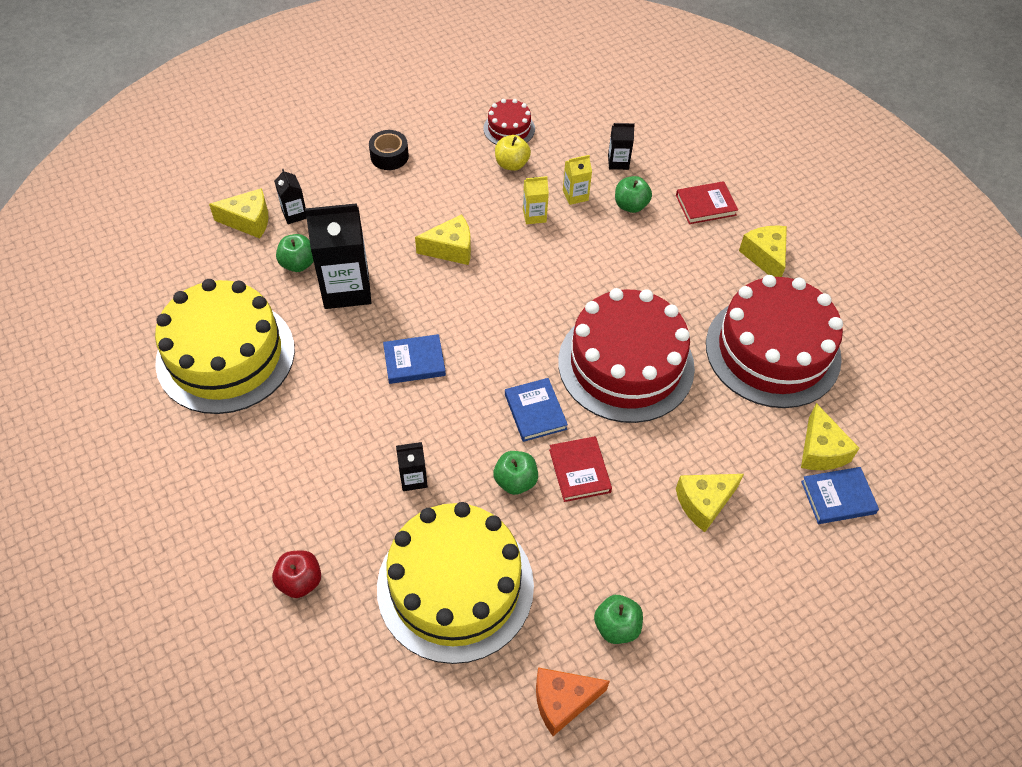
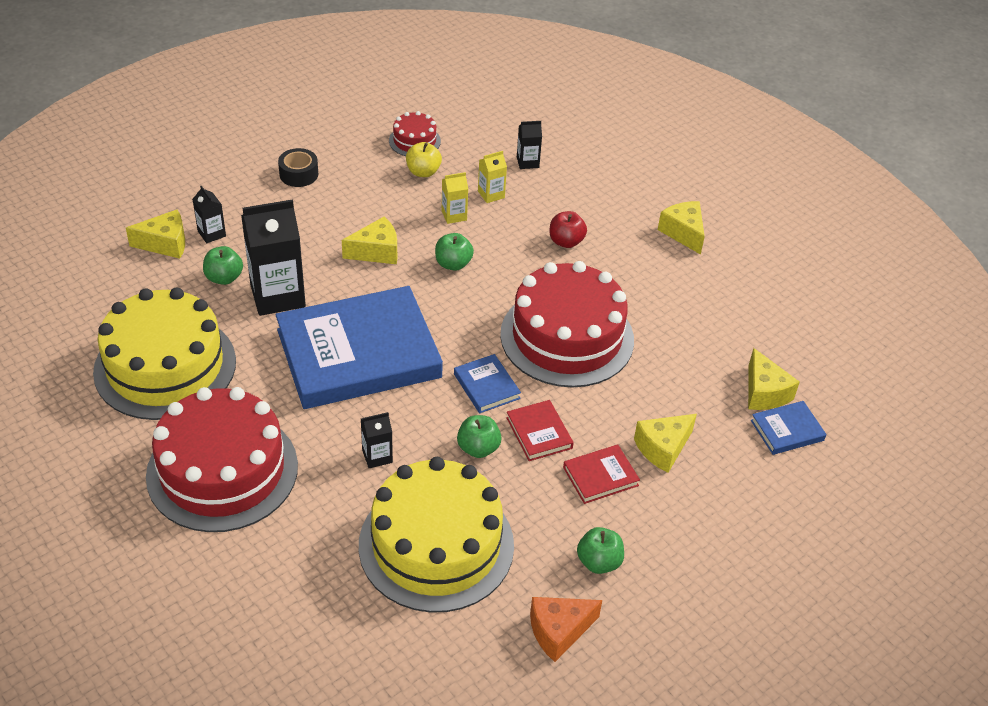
camera: 10 degrees left, 10 degrees down
red apple [272,550,321,598] -> red apple moved to [550,211,587,248]
blue book [383,334,446,384] -> blue book [276,286,443,409], size x2.48
green apple [615,176,652,213] -> green apple moved to [435,233,474,271]
red book [676,181,738,224] -> red book moved to [563,444,640,504]
red cake [706,275,843,408] -> red cake moved to [146,387,298,532]

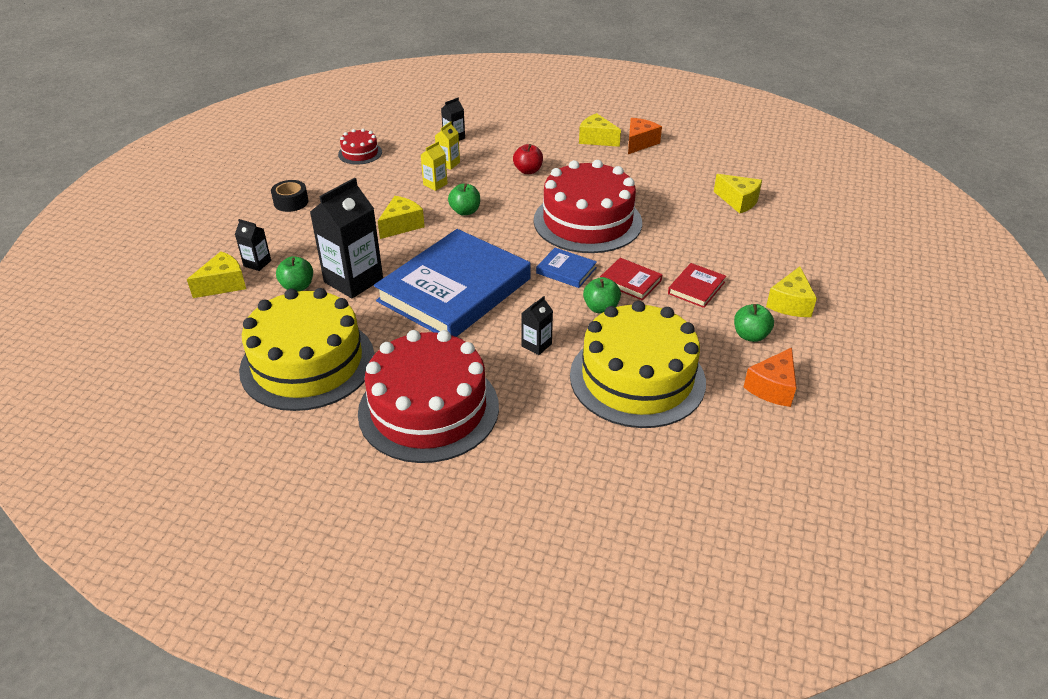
camera: 30 degrees left, 5 degrees down
yellow apple [406,142,442,177] -> none
yellow cheese [634,414,697,473] -> yellow cheese moved to [766,266,817,317]
blue book [751,401,827,455] -> none
none -> orange cheese [628,118,662,154]

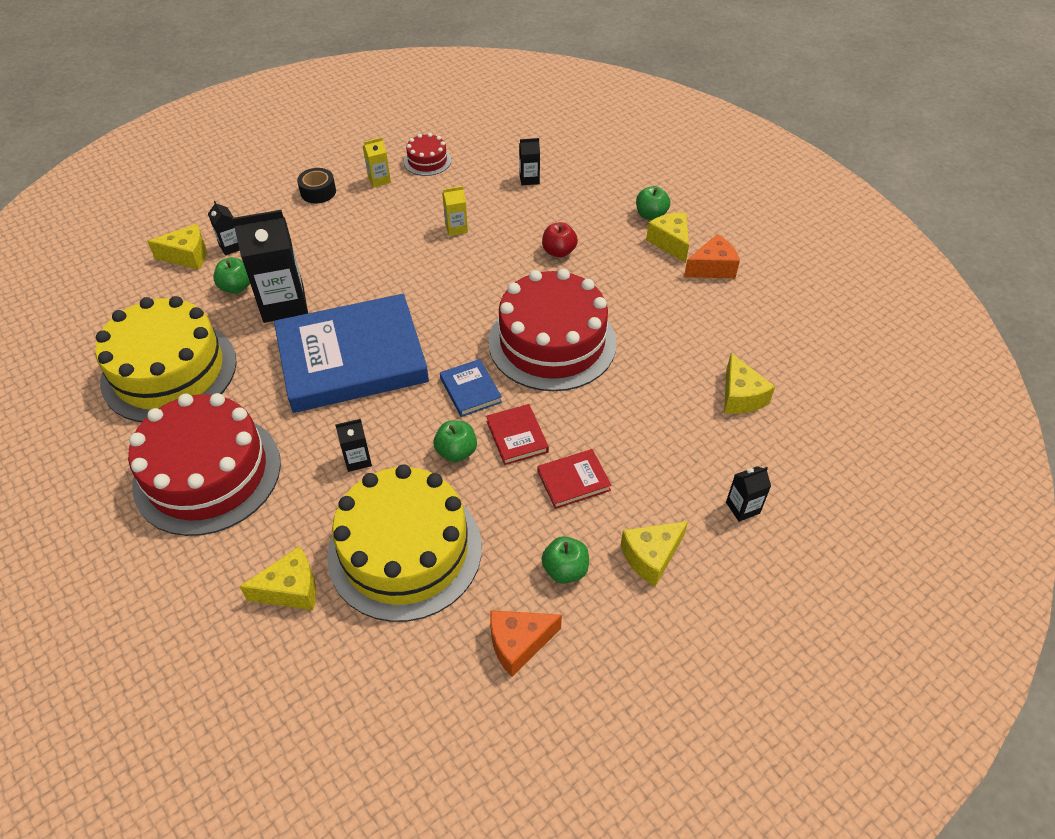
camera: 35 degrees right, 10 degrees up
yellow cheese [378,196,425,239] -> yellow cheese moved to [239,546,316,610]
yellow carton [435,121,460,170] -> yellow carton moved to [363,137,391,187]
green apple [448,183,480,216] -> green apple moved to [636,186,670,220]
none -> black carton [726,466,771,522]

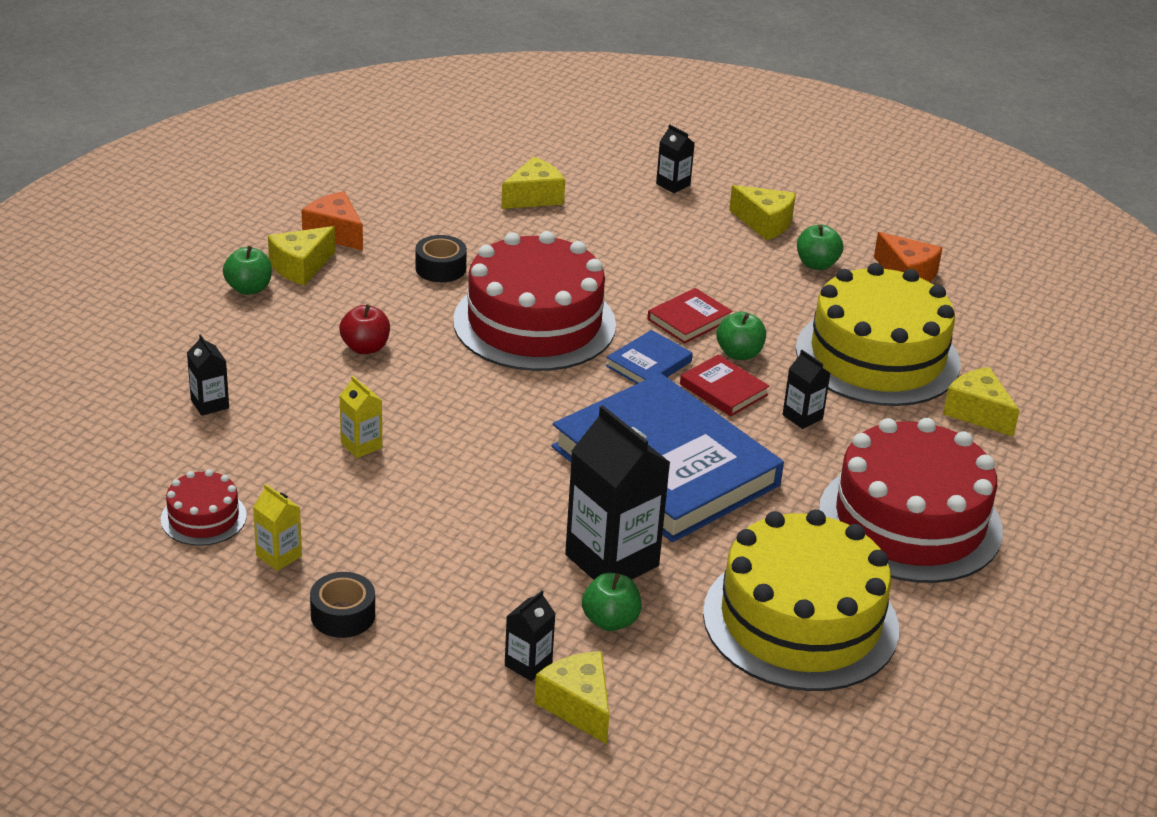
camera: 115 degrees left, 15 degrees down
red book [538,449,612,509] -> red book moved to [680,354,770,416]
none -> black tape [415,235,467,282]

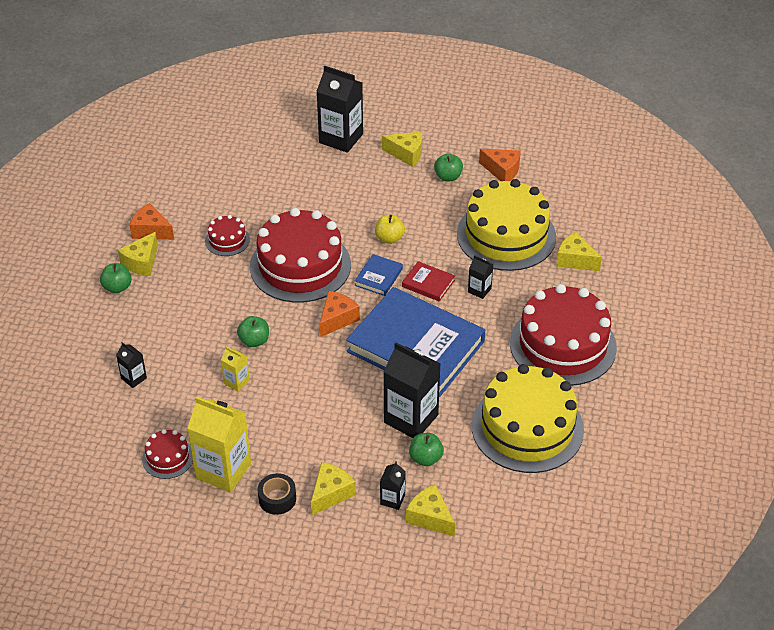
camera: 15 degrees left, 10 degrees up
yellow carton [253,484,302,571] -> yellow carton [187,396,251,493], size x2.10
red apple [339,304,390,354] -> none
black tape [415,235,467,282] -> red cake [205,215,250,256]
yellow cheese [501,157,565,209] -> yellow cheese moved to [311,462,356,515]
red book [647,288,733,344] -> yellow apple [375,215,405,244]
black carton [656,124,695,193] -> black carton [316,66,363,153], size x2.10
green apple [716,311,766,360] -> green apple moved to [237,316,269,347]
none -> orange cheese [320,291,360,337]

